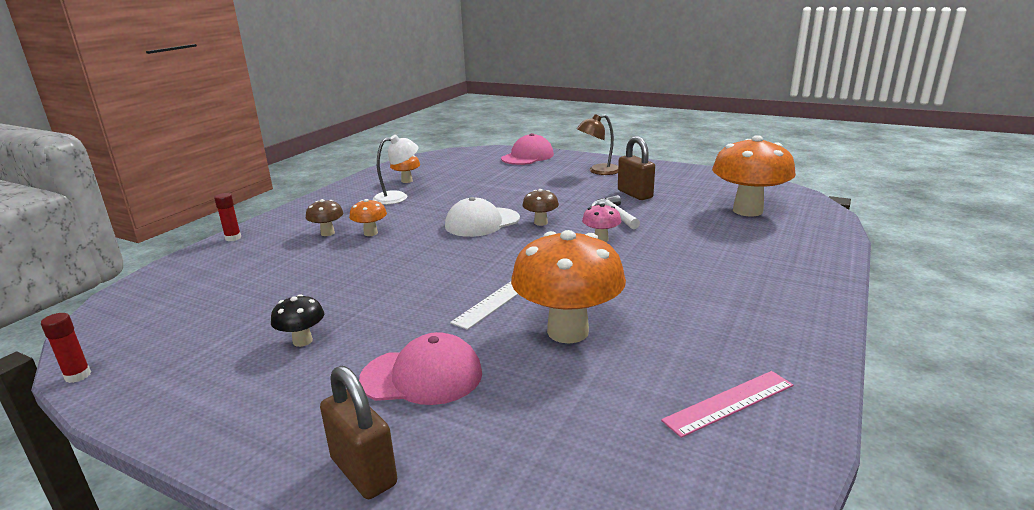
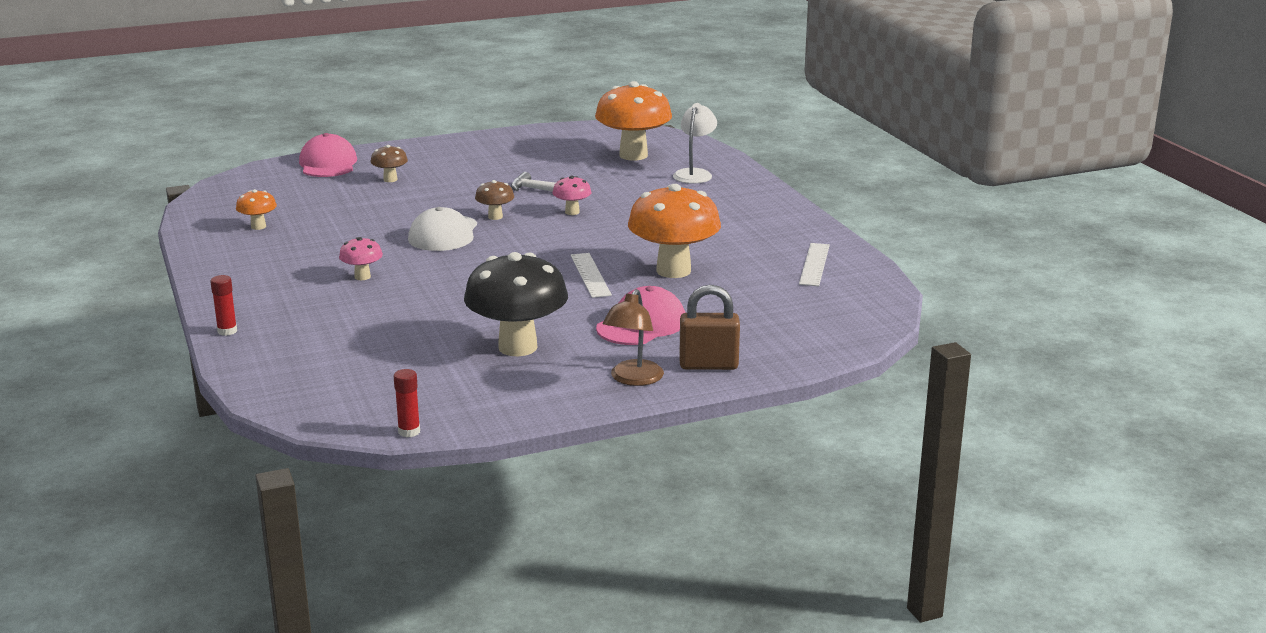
camera: 50 degrees left, 0 degrees up
black mushroom [271,294,324,347] -> black mushroom [464,252,568,356], size x2.16
brown mushroom [306,199,343,236] -> brown mushroom moved to [370,145,408,182]
orange mushroom [349,199,387,236] -> pink mushroom [339,237,383,280]
white lamp [373,135,419,205] -> white lamp moved to [673,103,717,184]
brown lamp [576,114,618,175] -> brown lamp moved to [603,289,664,386]
brown padlock [618,136,655,200] -> none
pink ruler [661,371,793,438] -> white ruler [799,243,830,286]

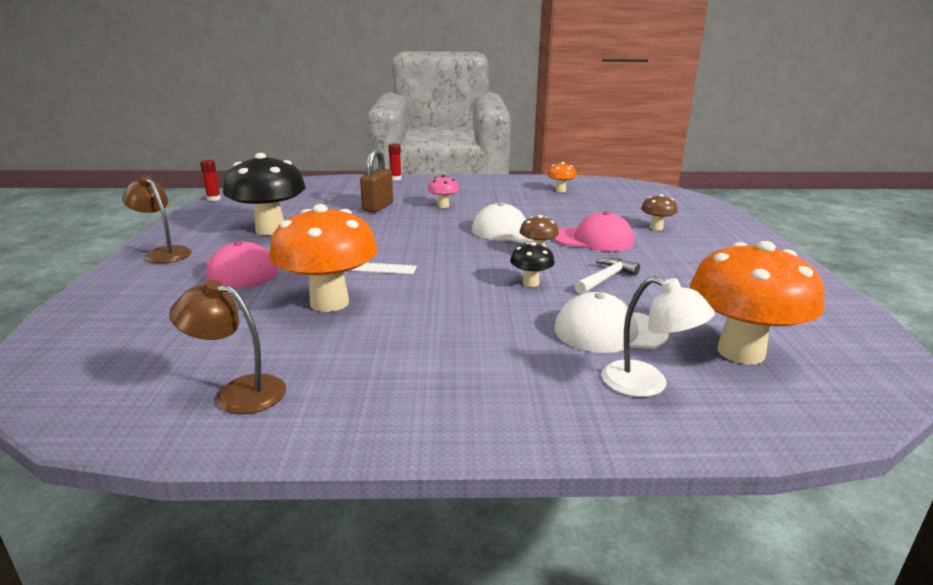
camera: 110 degrees right, 0 degrees up
pink cap [299,133,357,177] -> pink cap moved to [553,211,634,251]
pink mushroom [553,175,591,215] -> black mushroom [510,242,555,287]
brown padlock [679,285,740,370] -> brown padlock moved to [360,149,393,213]
white ruler [799,243,830,286] -> brown lamp [169,280,286,414]
none -> white cap [554,292,669,353]

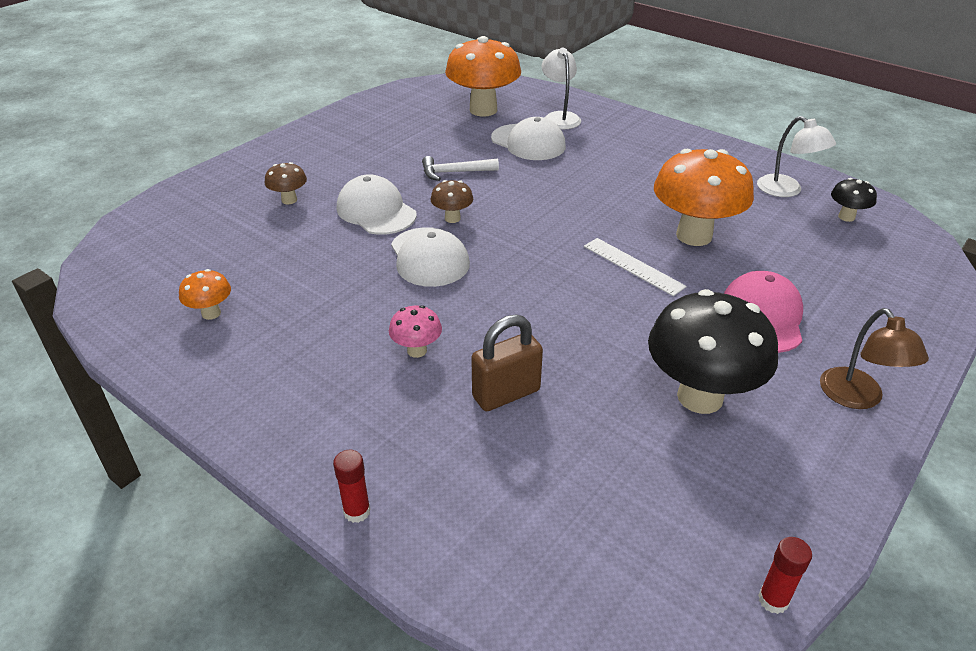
camera: 140 degrees left, 15 degrees up
brown lamp [169,280,286,414] -> white lamp [757,116,836,197]
black mushroom [510,242,555,287] -> black mushroom moved to [831,178,877,222]
pink cap [553,211,634,251] -> white cap [337,174,417,235]

